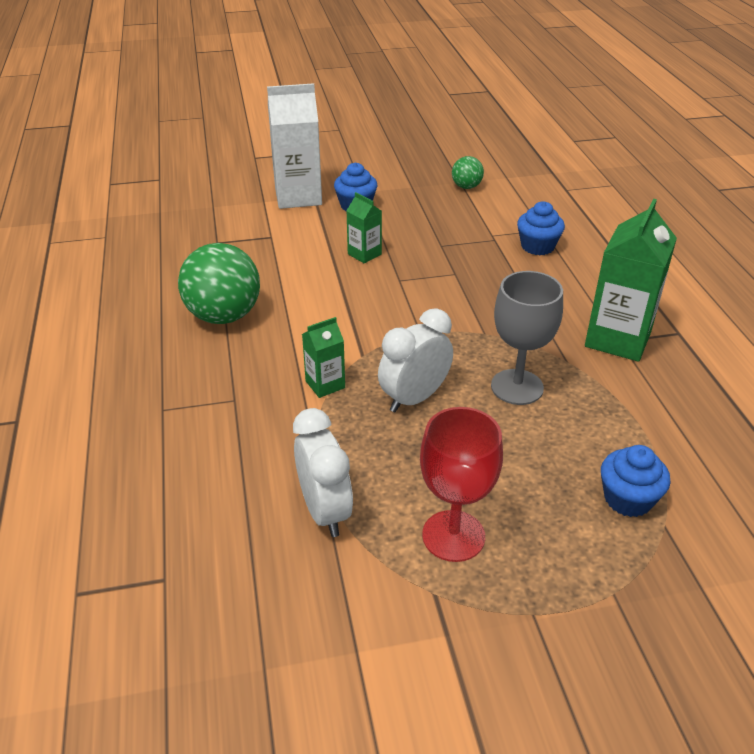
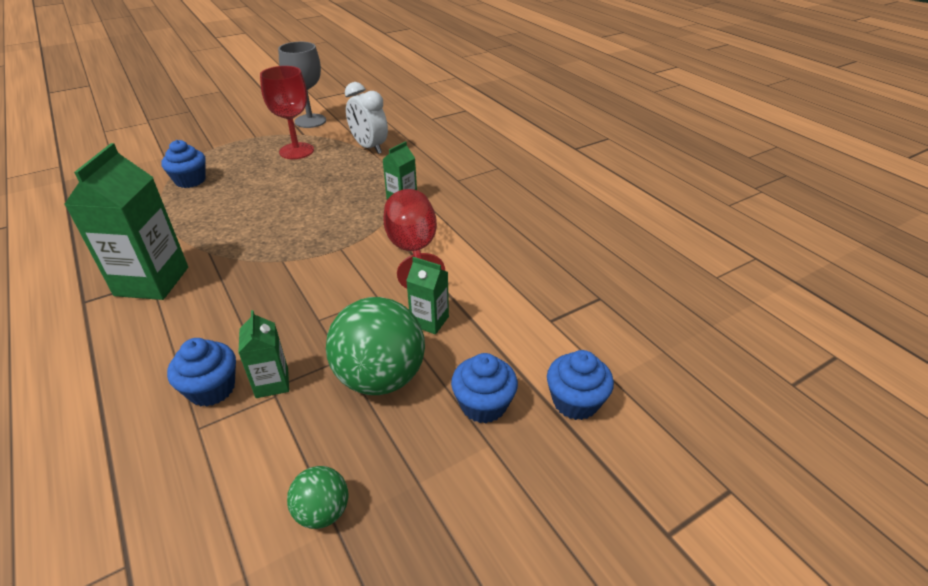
camera: 160 degrees right, 0 degrees up
green ball [178,243,260,324] -> green ball moved to [326,297,425,395]
white carton [267,83,322,209] -> blue cupcake [547,350,614,420]
white clock [378,308,453,412] -> none
grey goblet [491,271,563,405] -> grey goblet moved to [278,42,326,128]
none -> green carton [238,310,289,398]
none -> red goblet [383,189,445,289]

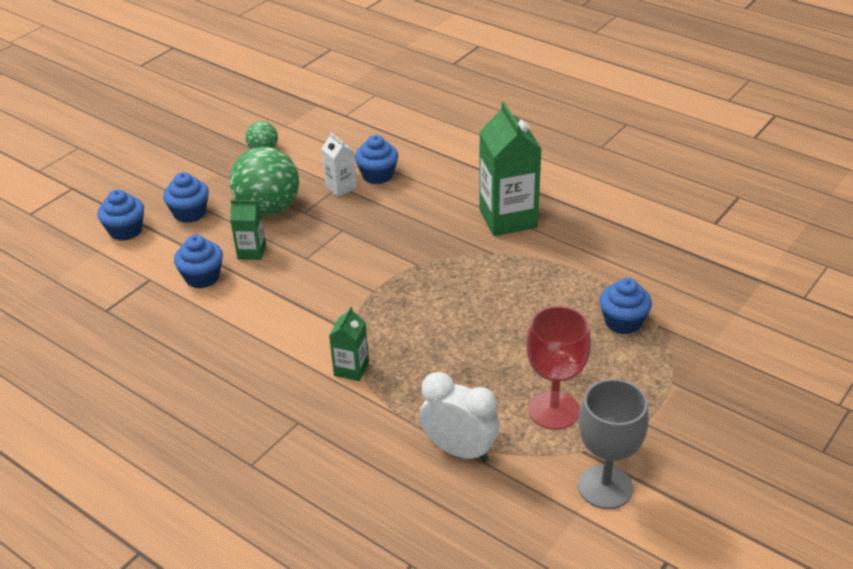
camera: 160 degrees right, 0 degrees up
green carton [238,310,289,398] -> white carton [321,132,357,197]
red goblet [383,189,445,289] -> none
none -> blue cupcake [174,235,223,289]

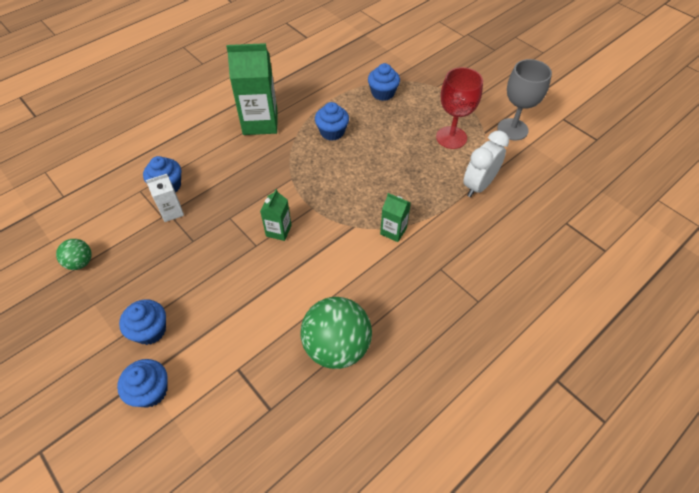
camera: 80 degrees left, 15 degrees up
blue cupcake [174,235,223,289] -> blue cupcake moved to [315,102,349,141]
green ball [230,147,299,216] -> green ball moved to [301,297,372,369]
green carton [230,200,266,260] -> green carton moved to [260,189,292,241]

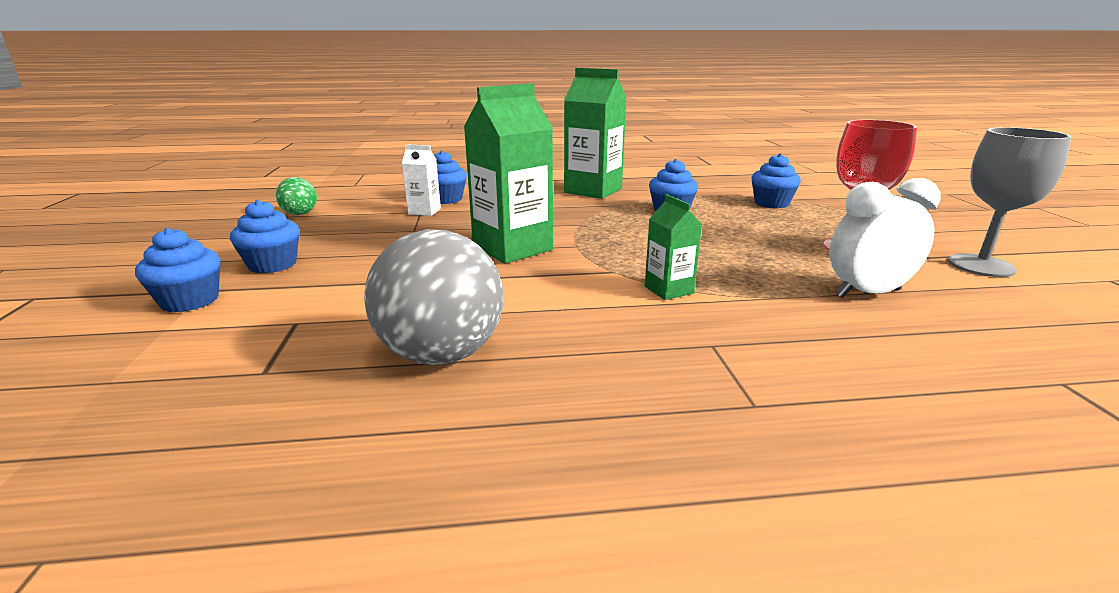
camera: 35 degrees right, 30 degrees down
green carton [260,189,292,241] -> green carton [464,83,553,263], size x1.95
green ball [301,297,372,369] -> grey ball [364,229,503,365]

